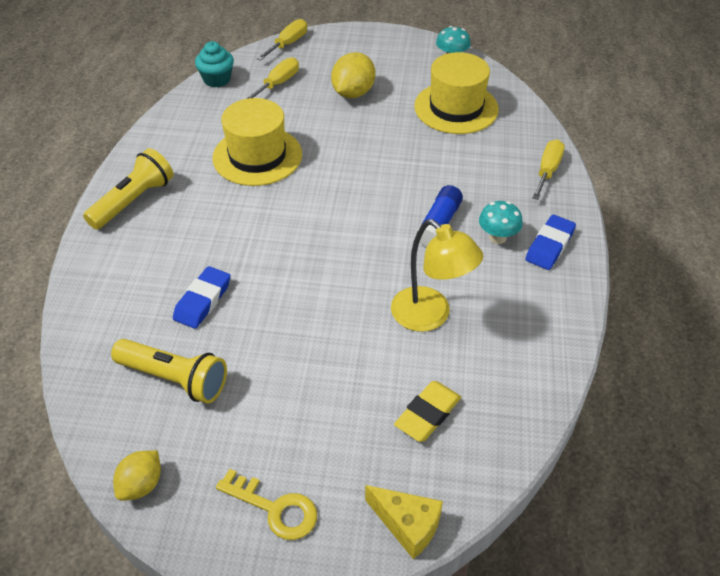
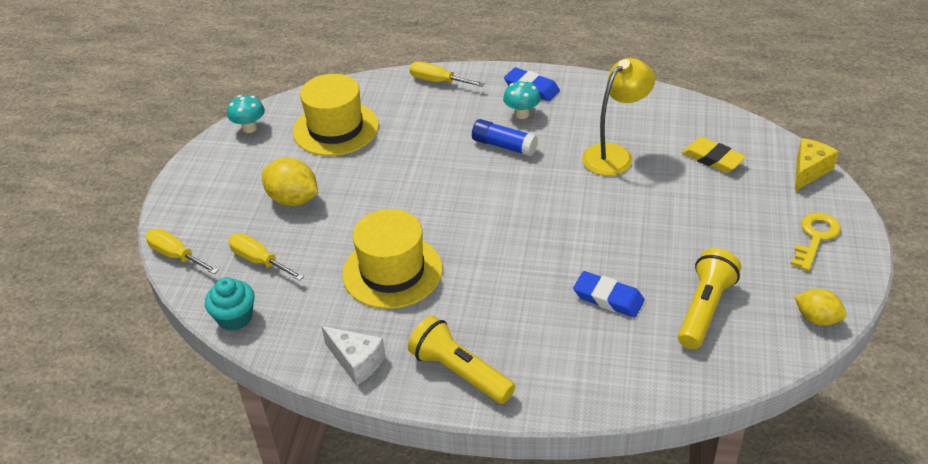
camera: 85 degrees left, 5 degrees down
none -> white cheese [321,326,386,386]

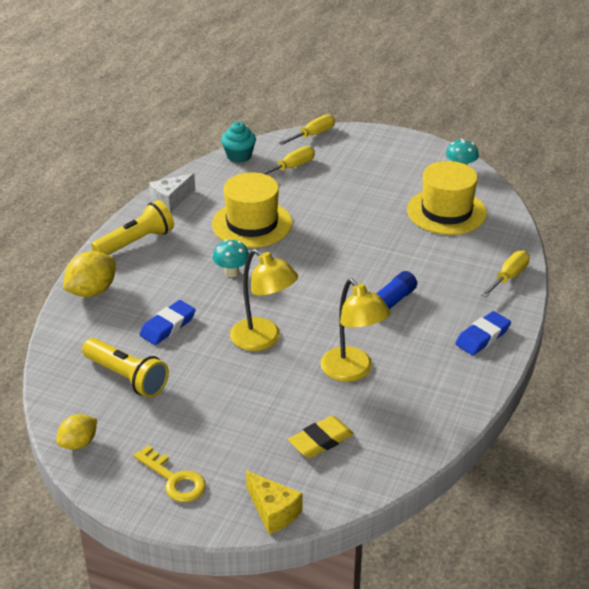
camera: 100 degrees right, 5 degrees down
yellow lemon [262,158,318,206] -> yellow lemon moved to [63,251,116,297]
turquoise mushroom [503,80,541,119] -> turquoise mushroom moved to [213,239,249,277]
none -> yellow lamp [230,249,298,351]

